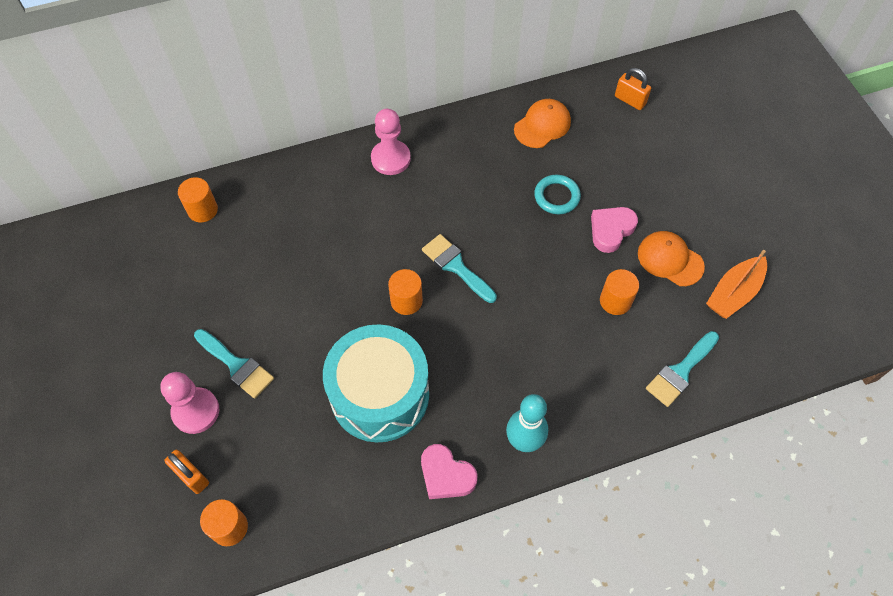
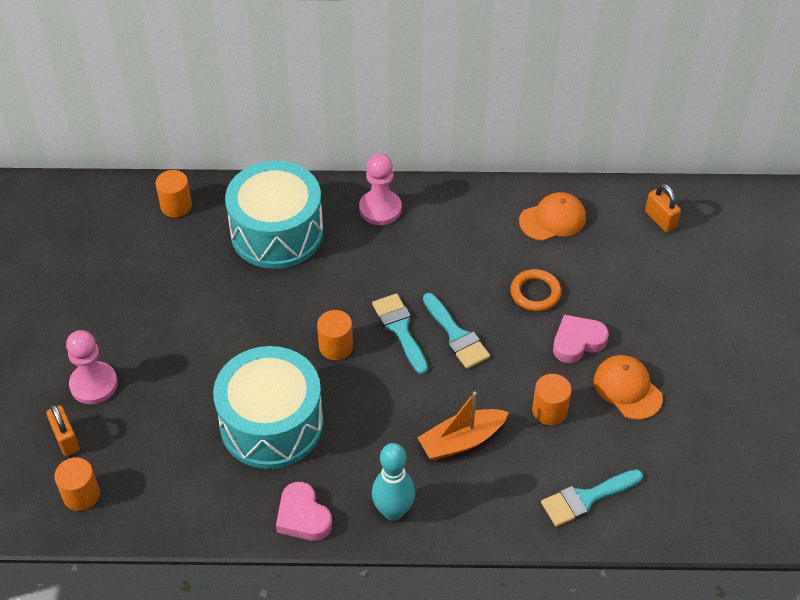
camera: 20 degrees right, 10 degrees down
turquoise brush [194,329,274,399] -> turquoise brush moved to [423,293,490,369]
turquoise ring [534,175,581,214] -> orange ring [510,269,562,311]
orange boat [706,250,767,319] -> orange boat moved to [417,392,509,460]
none -> turquoise drum [225,161,323,269]

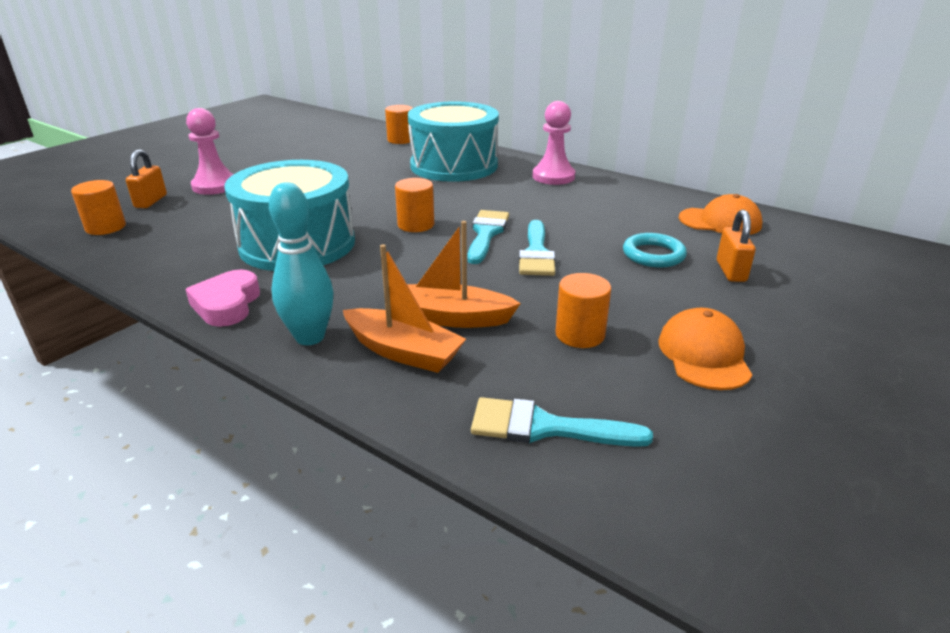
camera: 35 degrees right, 20 degrees down
orange ring [510,269,562,311] -> turquoise ring [623,233,687,268]
pink heart [553,315,609,363] -> none
orange padlock [645,184,681,233] -> orange padlock moved to [717,210,756,282]
none -> orange boat [343,244,466,373]

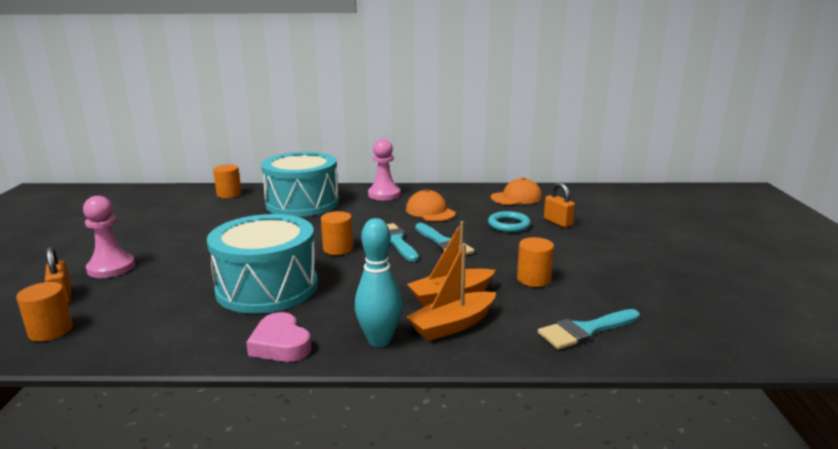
camera: 35 degrees left, 10 degrees down
orange boat [343,244,466,373] -> orange boat turned 150 degrees clockwise [406,244,496,341]
orange cap [658,308,752,390] -> orange cap moved to [406,190,456,221]

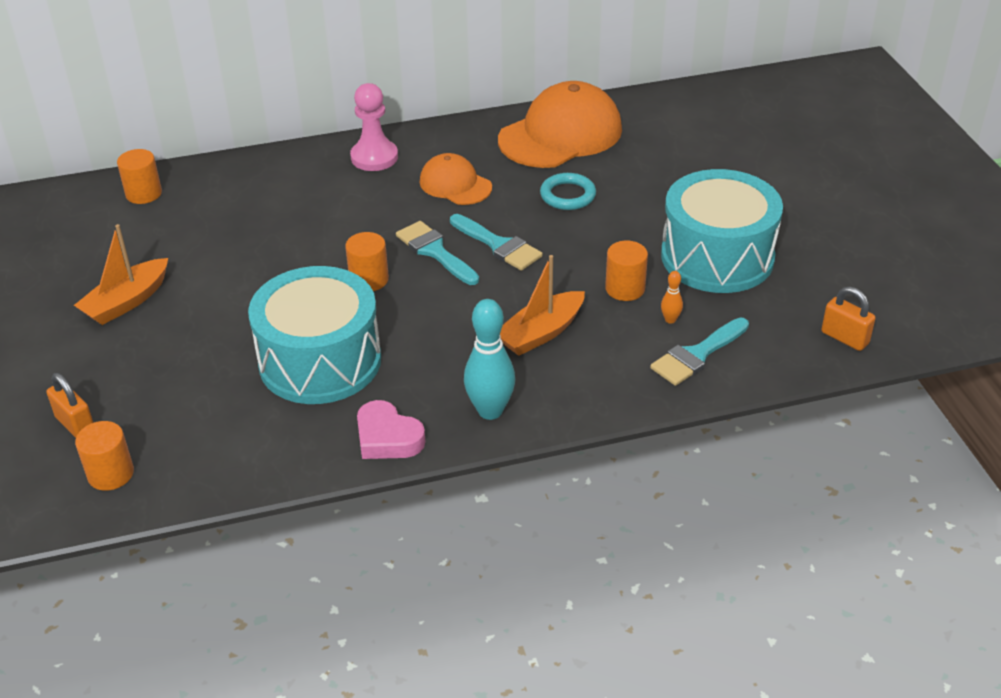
camera: 15 degrees left, 20 degrees up
pink pawn [83,196,135,278] -> none
turquoise drum [261,152,339,217] -> turquoise drum moved to [661,169,783,293]
orange boat [406,244,496,341] -> orange boat moved to [74,224,168,325]
orange cap [491,178,542,205] -> orange cap [498,81,622,168], size x1.78
orange padlock [544,182,575,228] -> orange padlock moved to [821,287,876,351]
none -> orange bowling pin [661,271,683,324]

